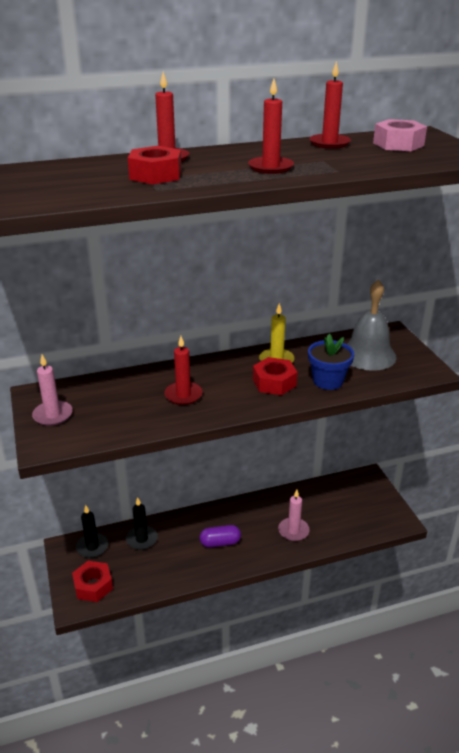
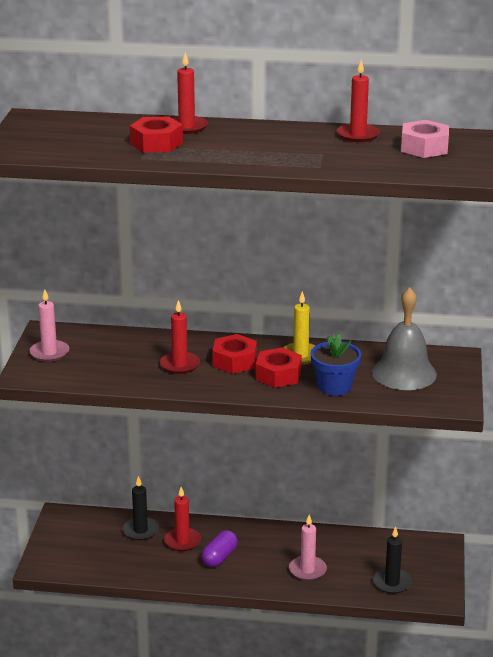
camera: 25 degrees right, 5 degrees down
red nut [72,561,113,602] -> red nut moved to [213,334,257,374]
black candle [76,505,108,558] -> black candle moved to [373,527,412,594]
purple capsule [200,525,241,548] -> purple capsule turned 75 degrees counterclockwise [201,530,238,567]
red candle [248,79,294,174] -> red candle moved to [164,487,201,551]

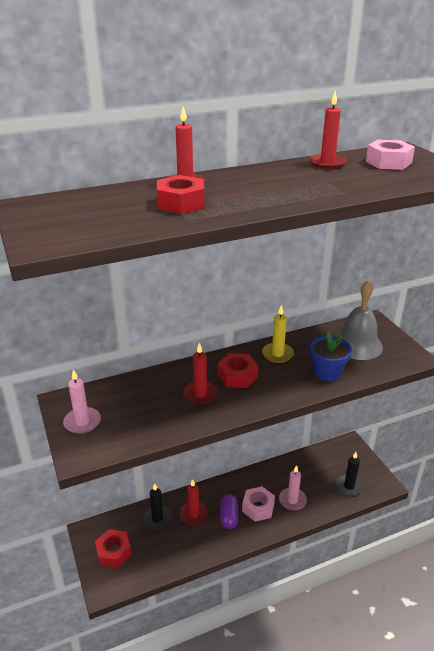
camera: 30 degrees left, 5 degrees up
red nut [256,347,302,388] -> red nut moved to [95,529,132,568]
none -> pink nut [242,486,275,522]

